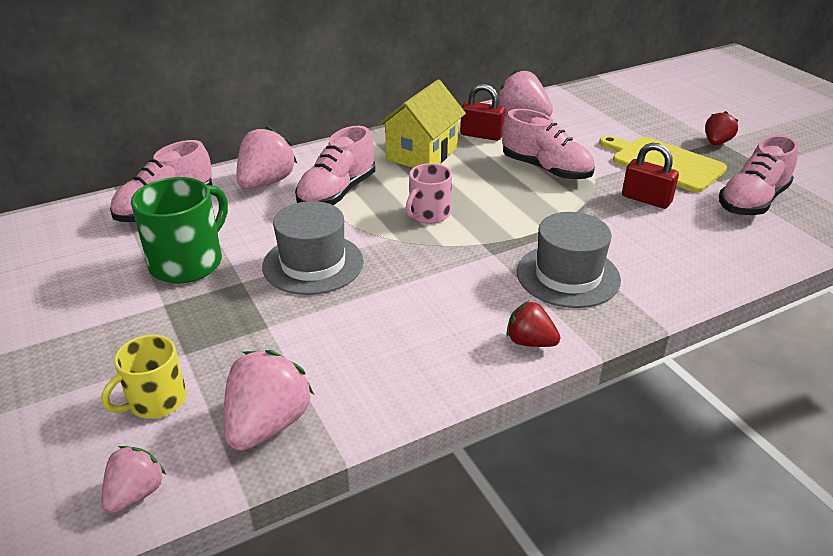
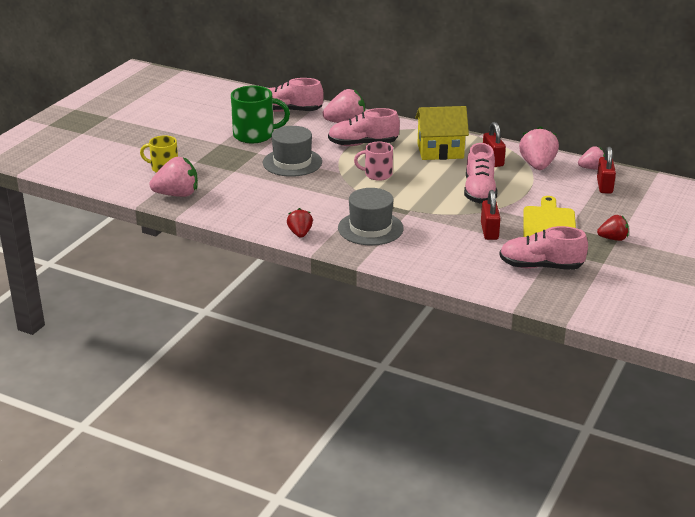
camera: 55 degrees right, 5 degrees down
pink strawberry [101,446,166,514] -> pink strawberry moved to [578,146,605,170]
none -> red padlock [597,146,616,194]

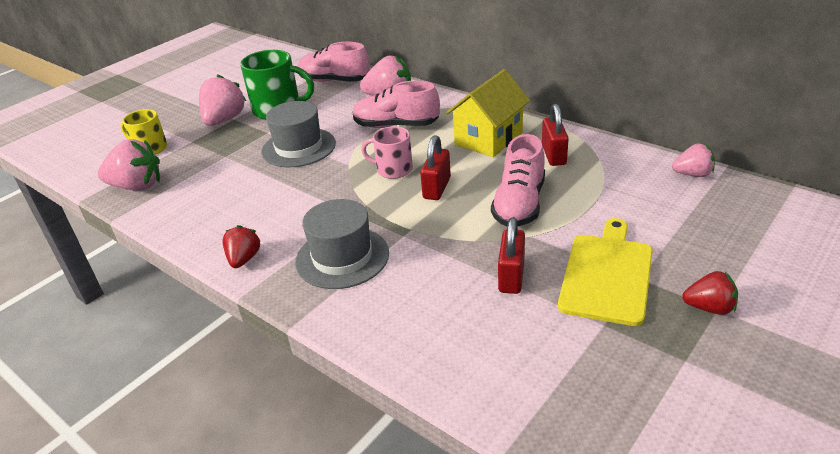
camera: 15 degrees right, 5 degrees up
yellow house [415,106,469,160] -> yellow house turned 60 degrees counterclockwise [446,69,530,157]
pink shoe [499,226,588,270] -> none
pink strawberry [519,126,559,170] -> pink strawberry moved to [199,74,246,126]
red padlock [597,146,616,194] -> red padlock moved to [420,135,451,200]

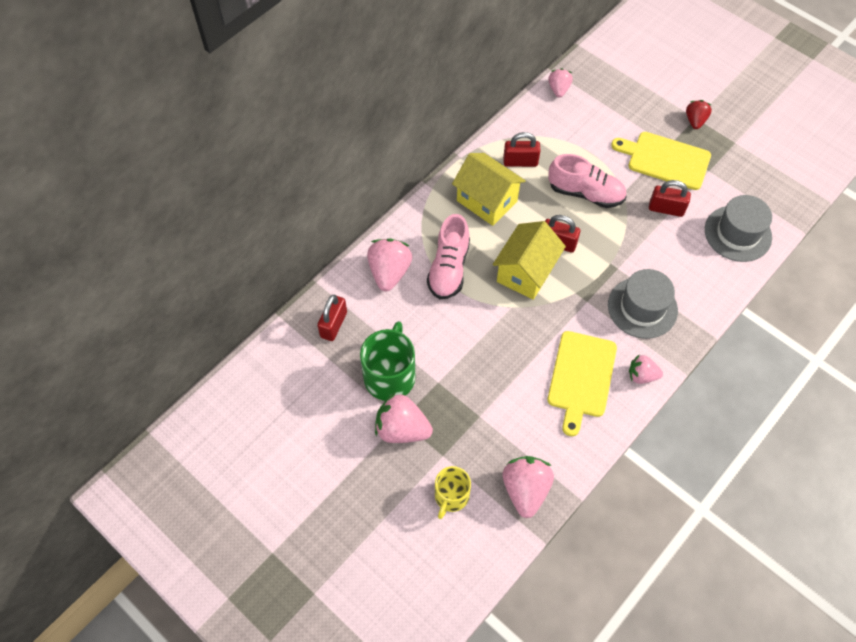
camera: 90 degrees left, 25 degrees up
red strawberry [223,225,261,268] -> pink strawberry [629,355,663,384]
grey hat [261,101,336,167] -> grey hat moved to [705,195,772,262]
pink shoe [298,42,370,82] -> red padlock [317,295,347,341]
pink mug [361,126,413,179] -> yellow house [493,221,566,300]
none -> yellow cutting board [547,331,617,436]

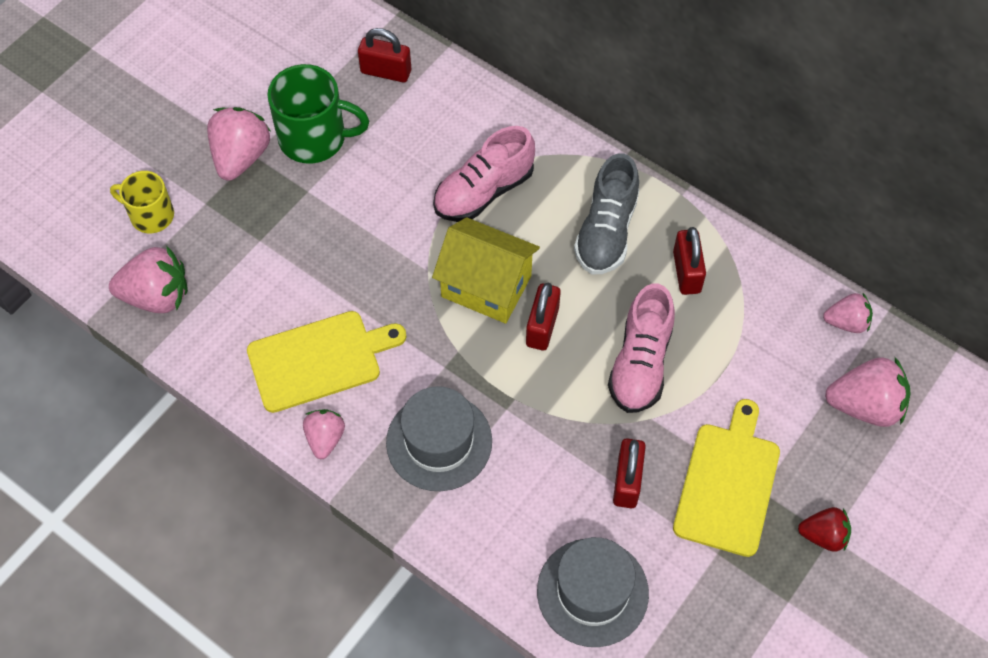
camera: 85 degrees right, 0 degrees up
pink strawberry [367,239,412,291] -> pink strawberry moved to [825,357,911,427]
pink shoe [427,214,470,299] -> pink shoe turned 45 degrees counterclockwise [433,126,535,222]
yellow house [452,153,526,226] -> grey shoe [574,153,639,275]
yellow cutting board [547,331,617,436] -> yellow cutting board turned 150 degrees clockwise [247,311,406,413]

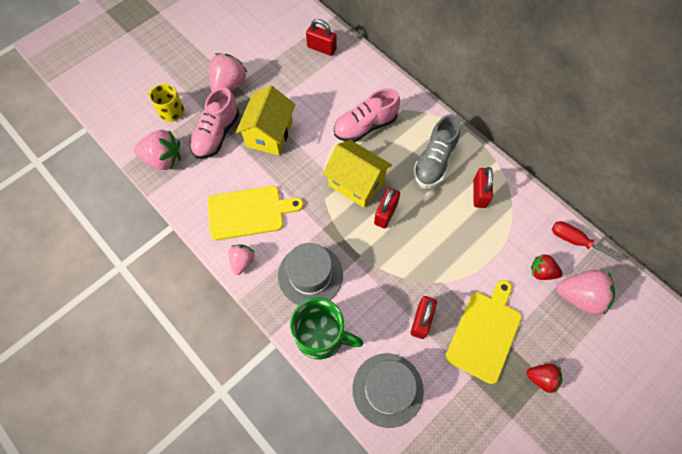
camera: 10 degrees right, 5 degrees up
green mug [267,64,369,163] -> green mug moved to [290,298,363,359]
pink shoe [608,284,675,413] -> pink shoe moved to [190,87,240,159]
pink strawberry [823,293,873,333] -> red screwdriver [552,221,623,262]
none -> yellow house [236,85,296,155]
none -> red strawberry [531,254,563,280]

